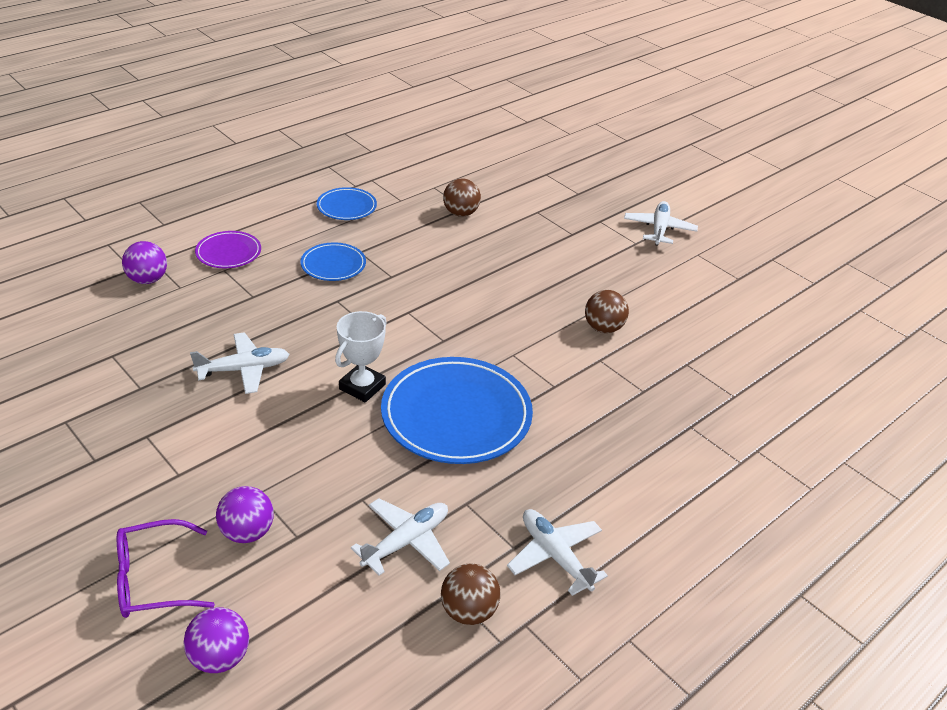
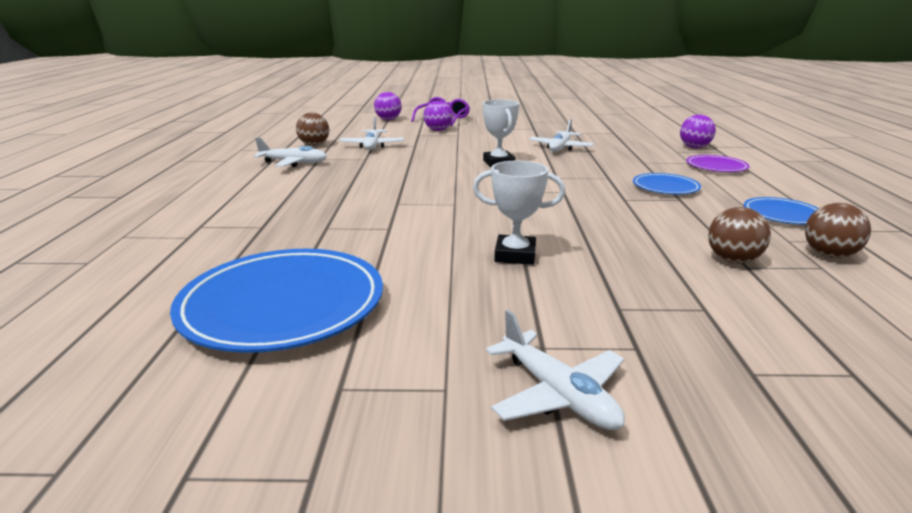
camera: 135 degrees right, 15 degrees down
blue plate [381,357,533,464] -> blue plate moved to [170,249,383,353]
brown ball [585,290,629,333] -> brown ball moved to [805,203,871,258]
none -> white trophy [473,160,565,265]

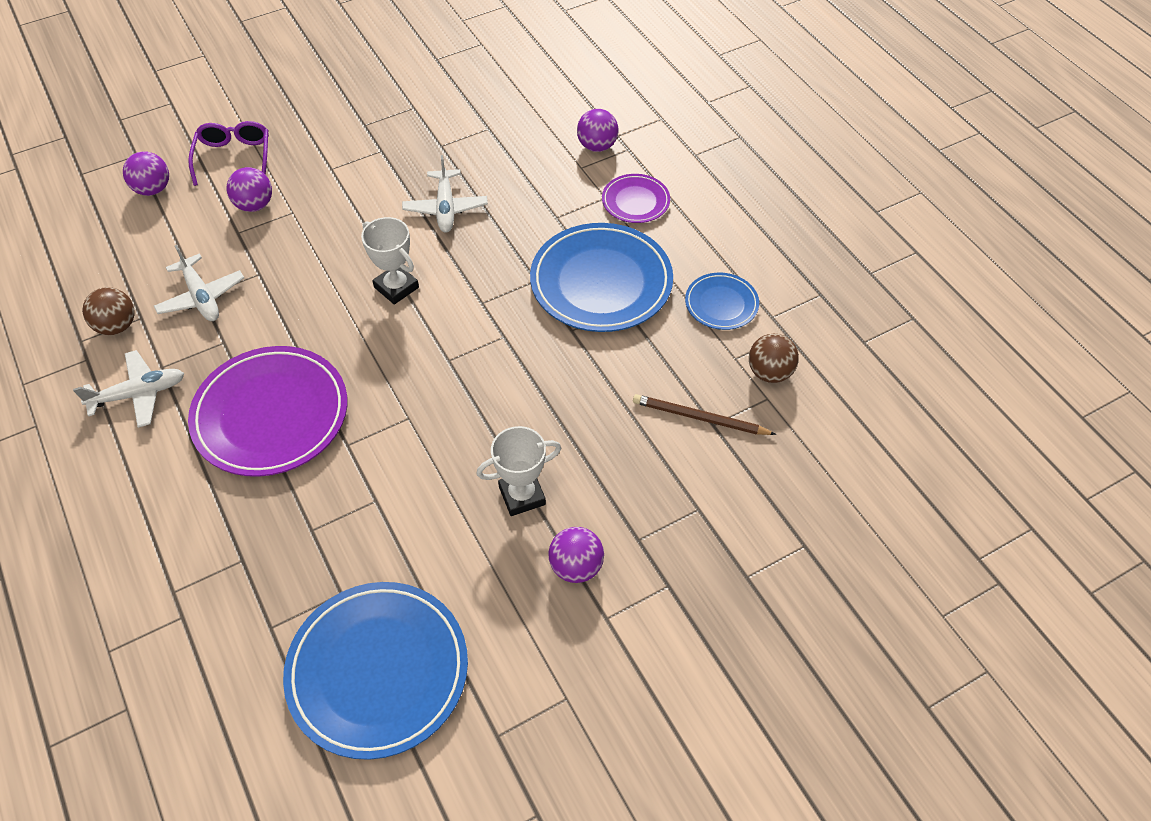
camera: 30 degrees left, 30 degrees up
white plane [486,310,625,430] -> none
blue plate [633,173,701,194] -> blue plate [530,223,673,332], size x1.96
brown ball [708,207,771,263] -> brown pencil [633,394,776,435]
none -> purple plate [188,346,347,477]
none -> purple ball [549,527,604,583]

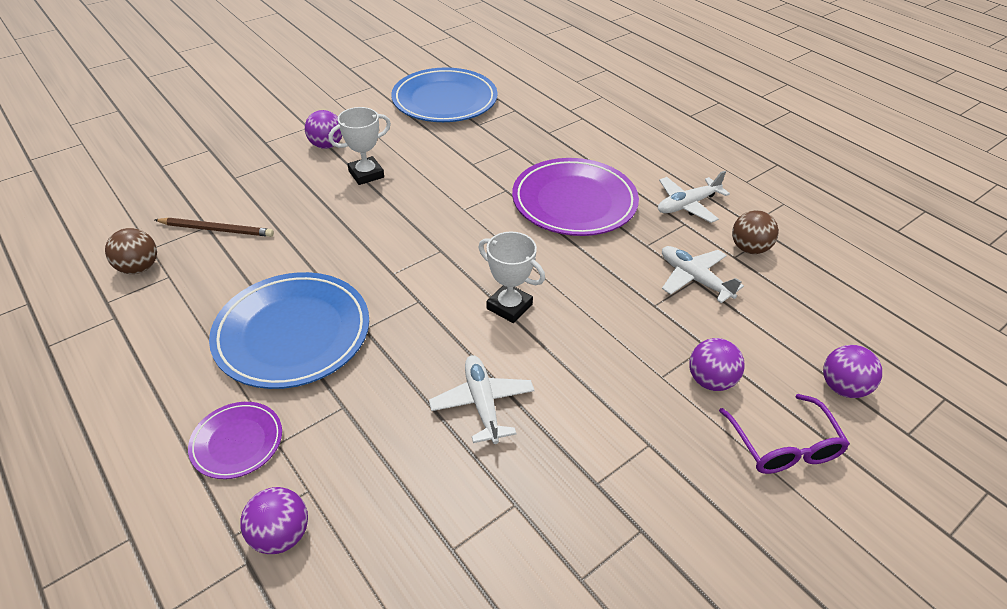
camera: 170 degrees right, 10 degrees down
blue plate [685,273,759,330] -> none

